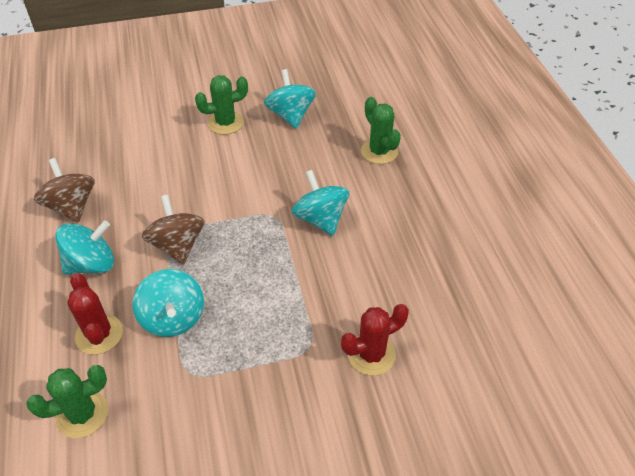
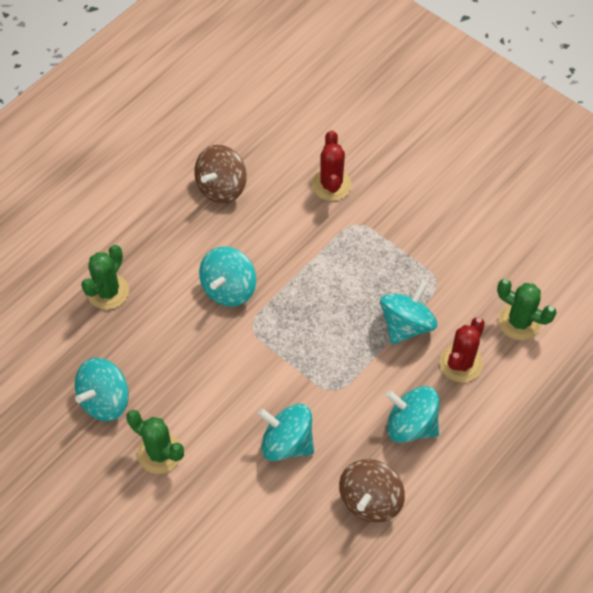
camera: 125 degrees left, 10 degrees up
brown spinning top [142,195,205,265] -> brown spinning top moved to [194,145,247,204]
red cactus [341,304,409,376] -> red cactus turned 60 degrees clockwise [312,130,351,201]
none -> turquoise spinning top [258,404,314,461]

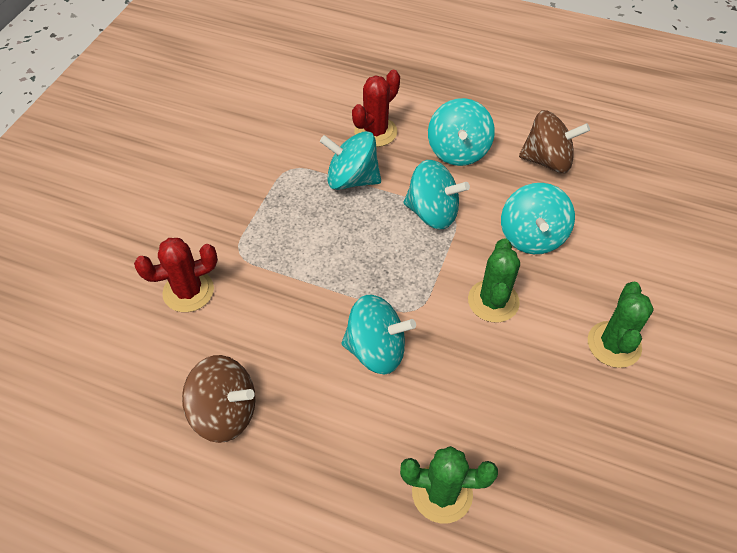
camera: 110 degrees left, 5 degrees down
turquoise spinning top [75,358,129,421] -> turquoise spinning top moved to [404,160,470,229]
red cactus [439,317,485,382] -> red cactus turned 60 degrees counterclockwise [352,70,400,147]
green cactus [497,279,557,340] -> green cactus moved to [468,238,520,323]

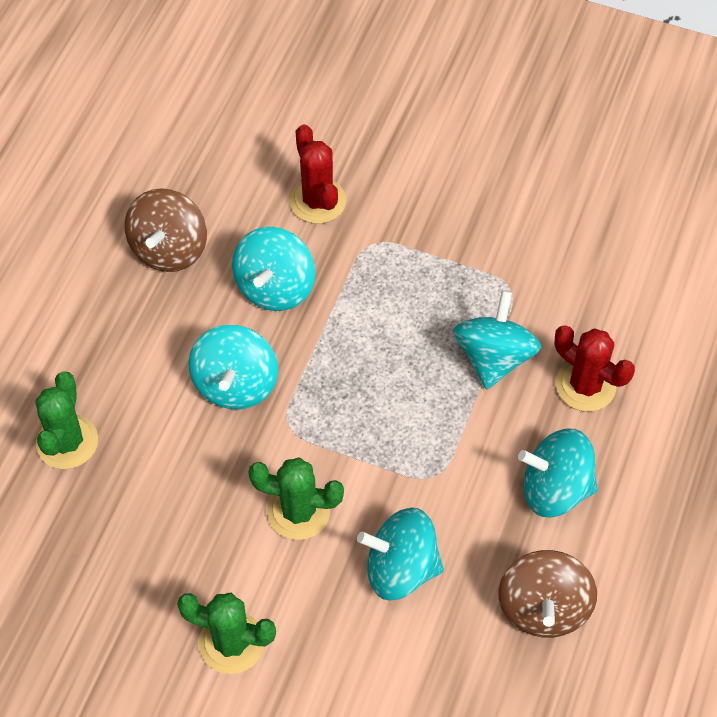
camera: 90 degrees right, 5 degrees up
turquoise spinning top [404,160,470,229] -> turquoise spinning top moved to [232,227,315,311]

